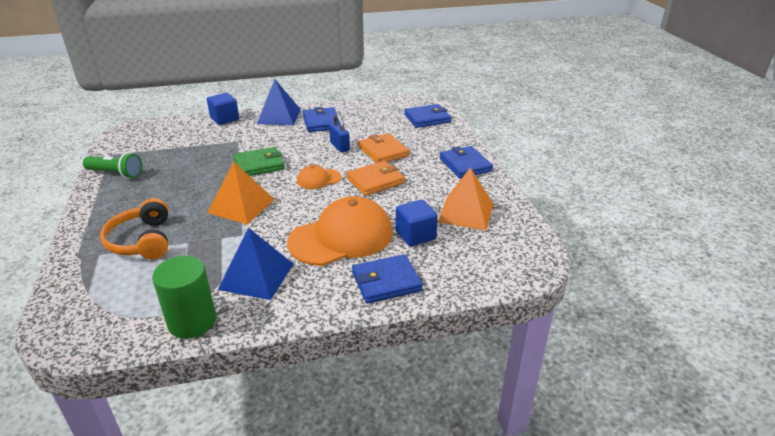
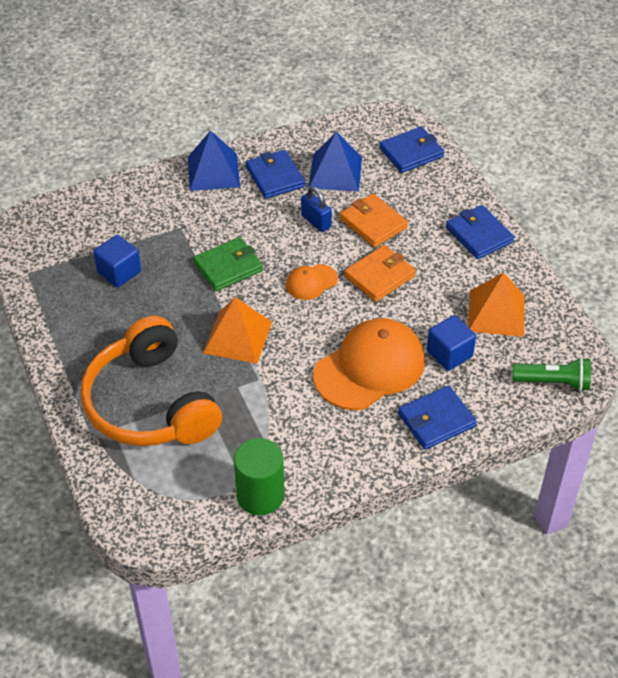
camera: 10 degrees left, 15 degrees up
green flashlight [83,153,142,179] -> green flashlight moved to [512,357,591,391]
orange headphones [100,198,168,259] -> orange headphones [81,316,222,446], size x1.66
blue cube [207,93,239,125] -> blue cube moved to [93,235,141,287]
blue pyramid [218,228,293,300] -> blue pyramid moved to [309,131,362,192]

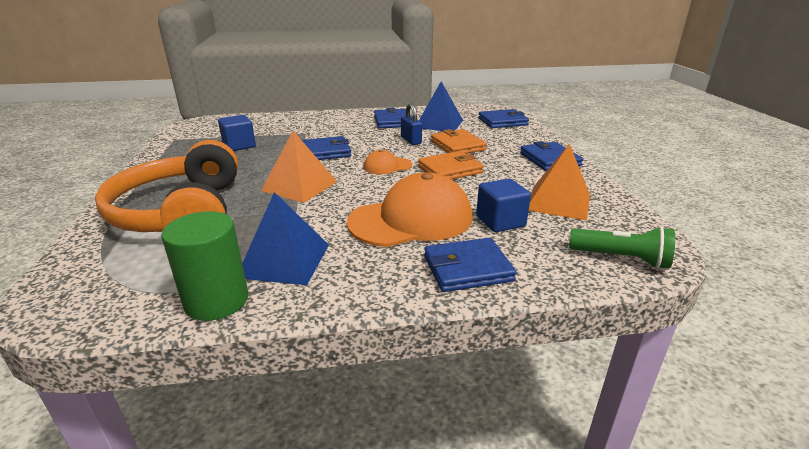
camera: 15 degrees right, 20 degrees down
blue pyramid [188,130,240,191] -> blue pyramid moved to [242,192,329,285]
green wallet [193,237,263,291] -> blue wallet [302,136,351,160]

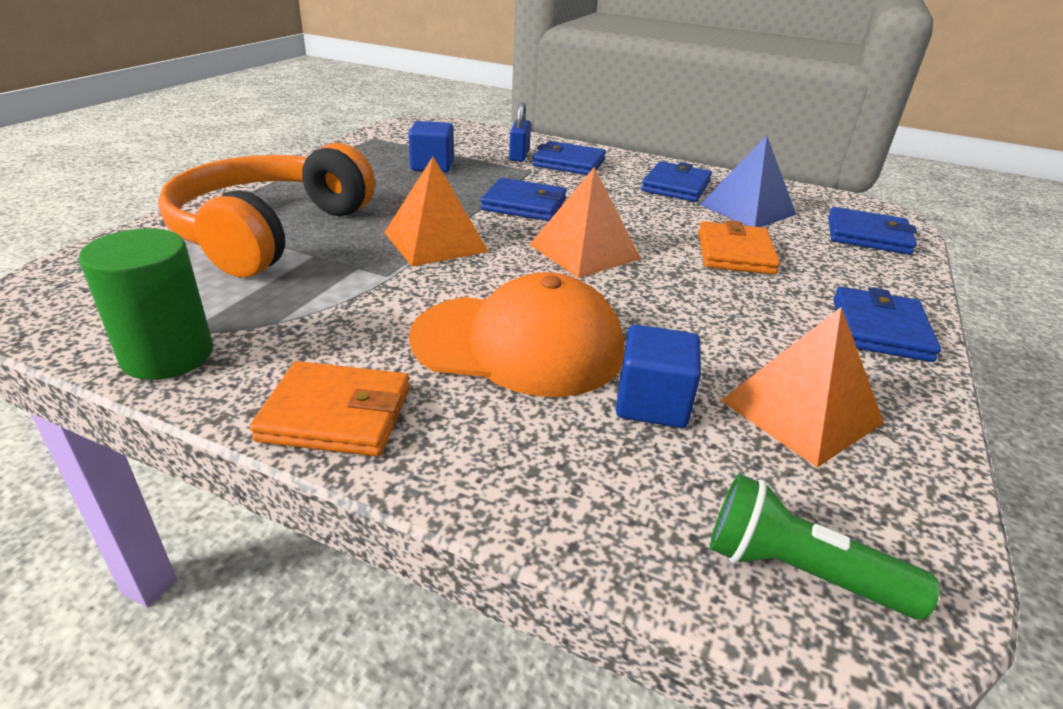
camera: 30 degrees right, 5 degrees up
blue pyramid [242,192,329,285] -> none
orange cap [364,150,412,174] -> orange pyramid [529,167,641,278]
blue padlock [401,103,422,145] -> blue padlock moved to [509,102,531,162]
orange wallet [418,151,484,180] -> orange wallet moved to [250,361,410,456]
blue wallet [424,238,517,292] -> blue wallet moved to [532,141,606,175]
green flashlight [569,226,675,269] -> green flashlight turned 150 degrees clockwise [710,474,940,619]

